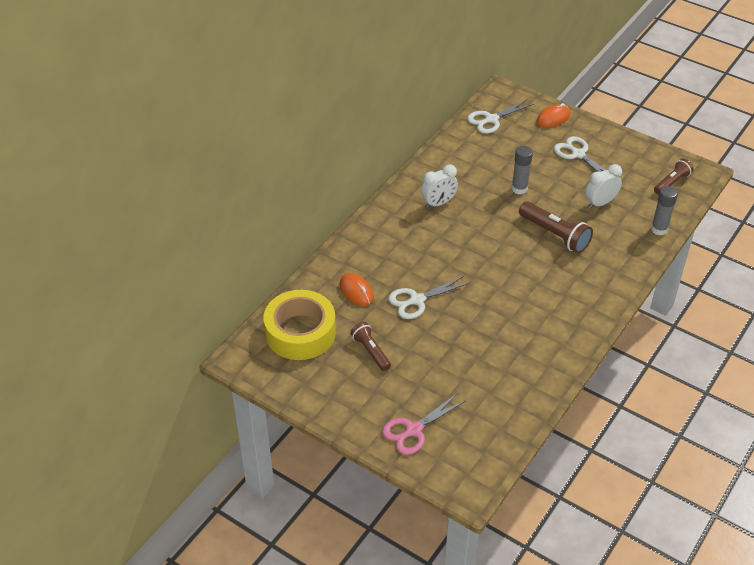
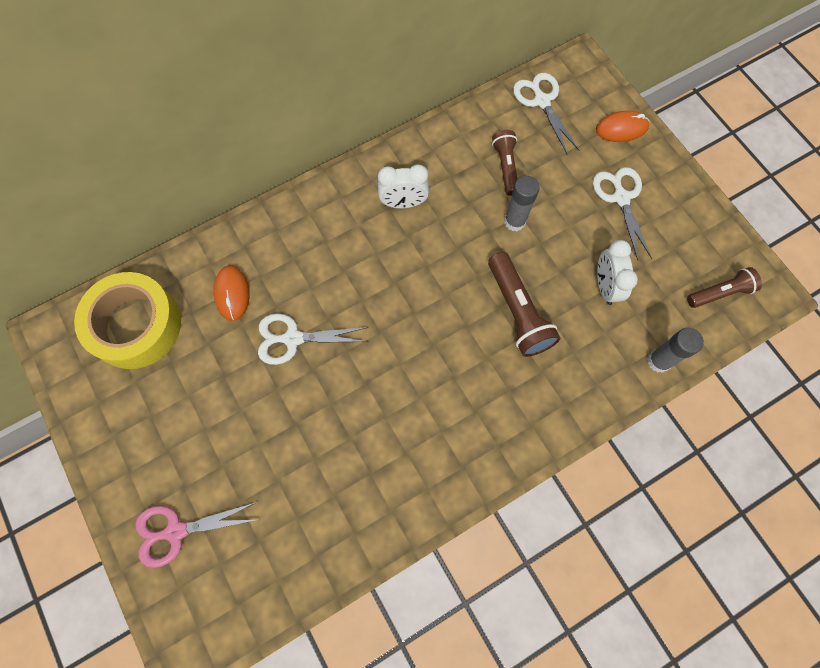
camera: 25 degrees right, 25 degrees up
brown flashlight [350,322,391,371] -> brown flashlight moved to [492,130,517,196]
white scissors [467,99,533,134] -> white scissors turned 75 degrees clockwise [513,73,580,154]
white clock [585,164,622,208] -> white clock turned 90 degrees counterclockwise [597,240,638,305]

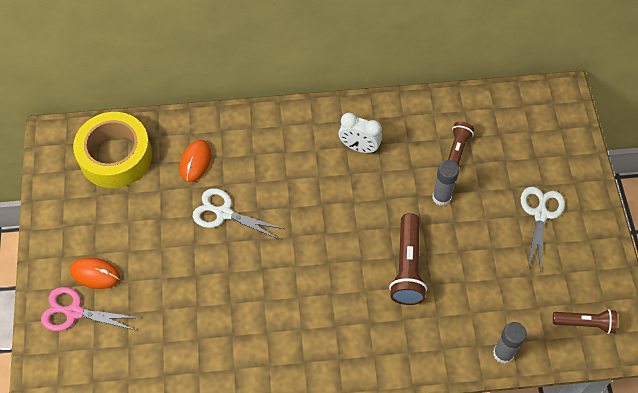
camera: 25 degrees right, 10 degrees down
white scissors [513,73,580,154] -> none
orange mouse [596,111,650,142] -> orange mouse moved to [70,258,120,289]
white clock [597,240,638,305] -> none

